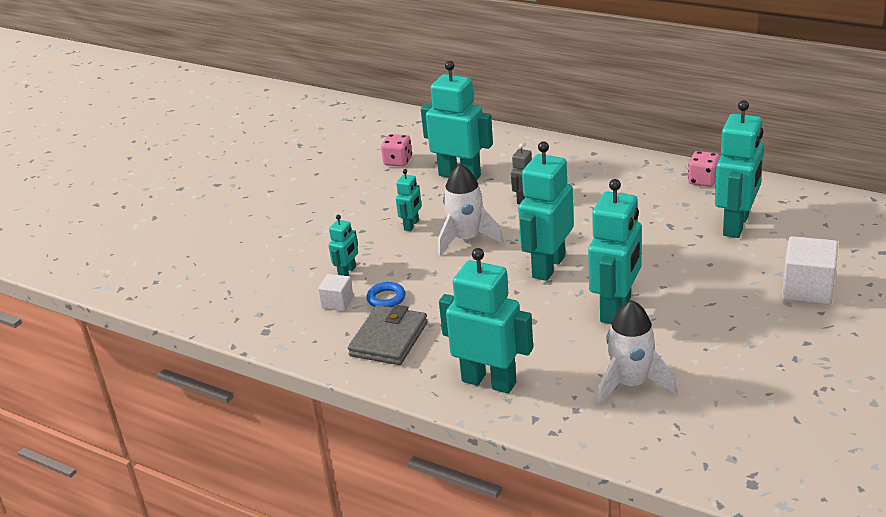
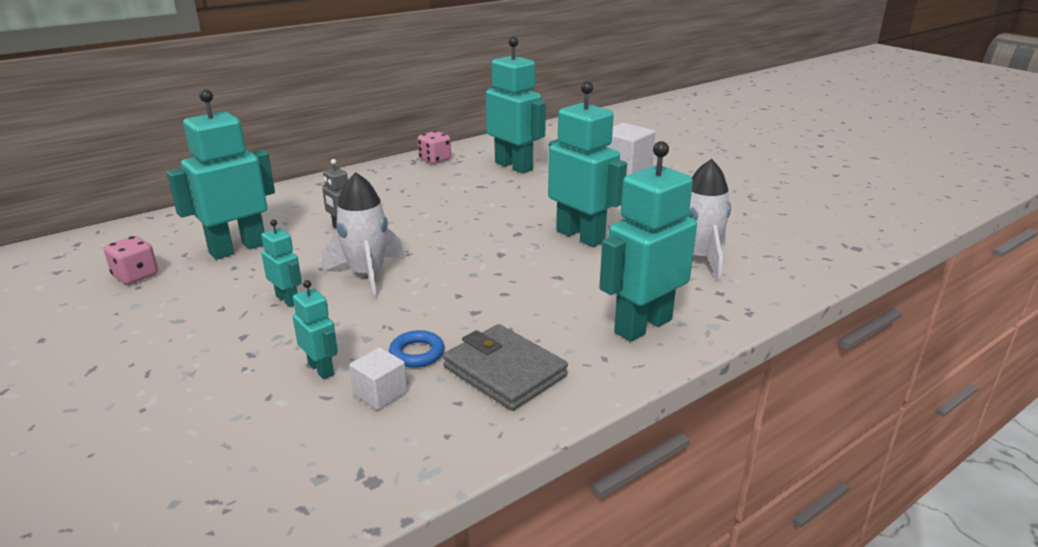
camera: 70 degrees left, 5 degrees down
turquoise robot [518,141,574,281] -> none

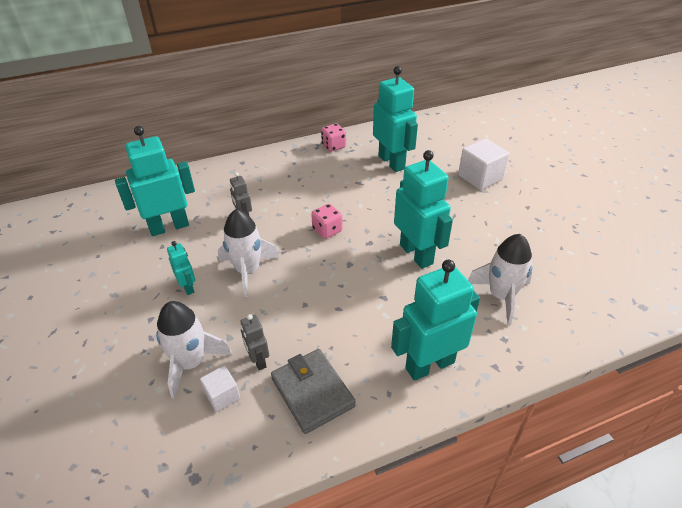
camera: 15 degrees right, 15 degrees up
pink dice [104,236,158,284] -> pink dice moved to [311,204,343,239]
turquoise robot [293,280,338,379] -> white rocket [156,301,232,399]
blue ring [389,330,445,368] -> grey robot [240,314,269,370]

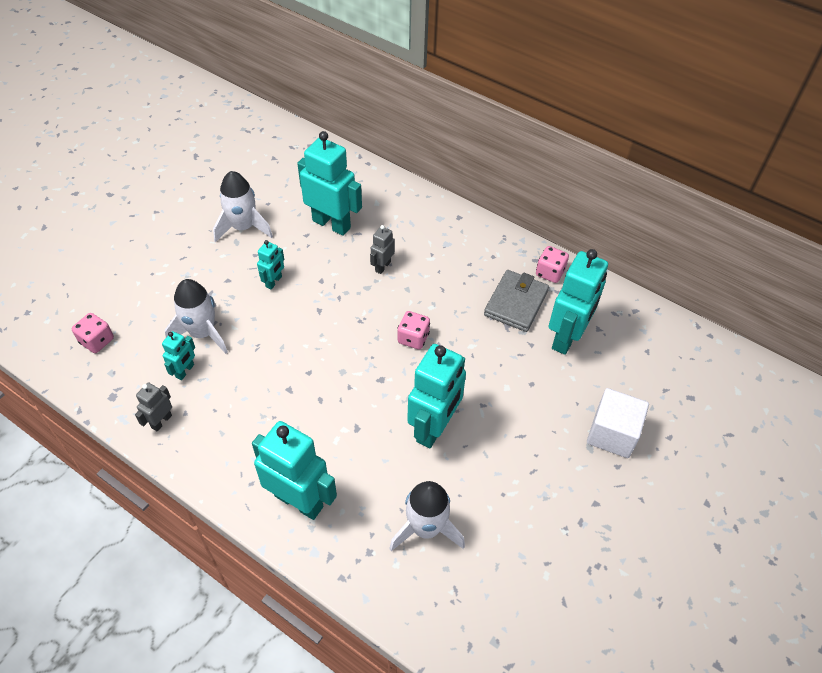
camera: 55 degrees right, 10 degrees up
white cube [200,365,240,412] -> turquoise robot [162,331,195,380]
white rocket [218,209,279,297] -> white rocket moved to [213,171,273,243]
grey robot [240,314,269,370] -> grey robot moved to [135,382,172,431]
grey wallet [271,349,356,434] -> grey wallet moved to [484,270,549,332]
none -> pink dice [72,313,114,353]

